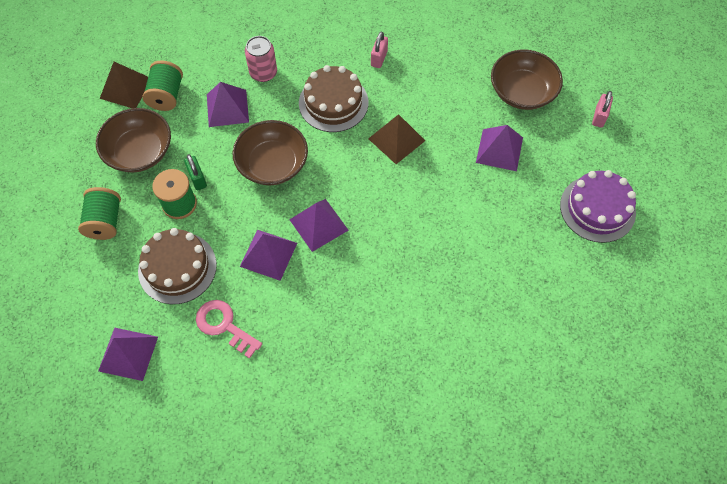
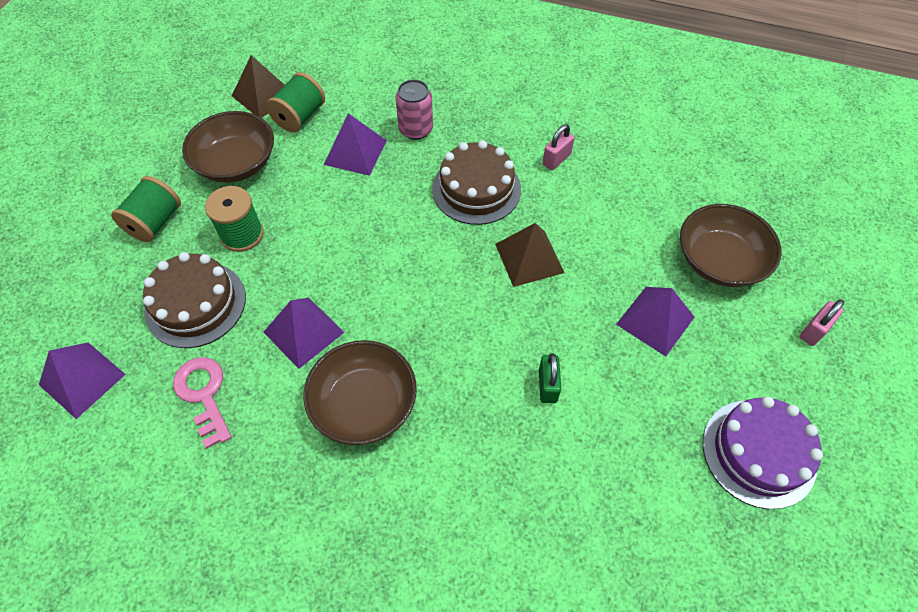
camera: 25 degrees right, 5 degrees down
green padlock [184,154,207,191] -> green padlock moved to [539,353,561,403]
brown bowl [233,120,308,185] -> brown bowl moved to [303,340,417,445]
purple pyramid [290,199,349,252] -> none

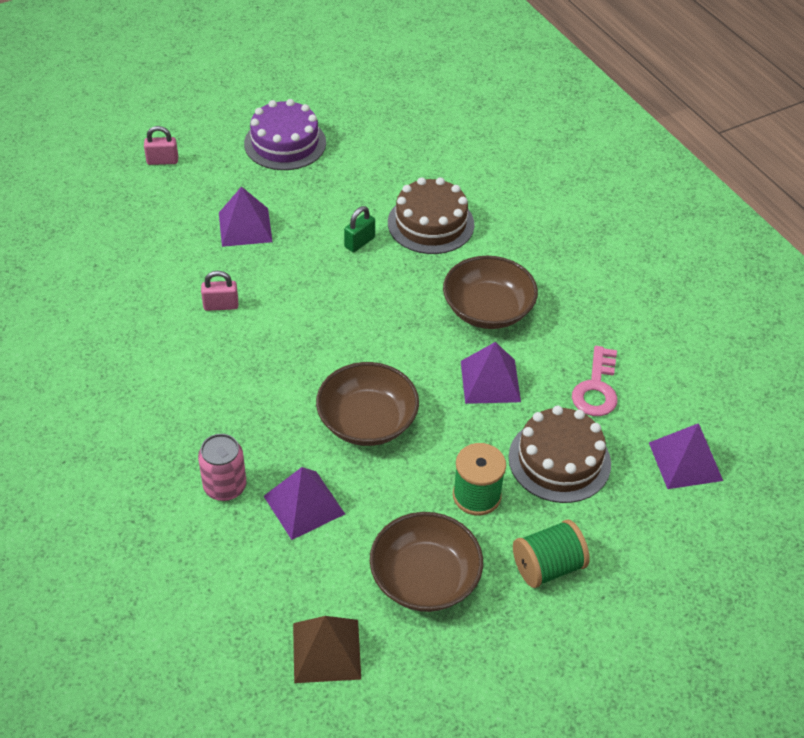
camera: 140 degrees left, 10 degrees down
green spool [266,72,325,132] -> none
brown cake [432,140,521,225] -> brown cake moved to [388,177,474,254]
brown pyramid [495,223,565,287] -> none
pink padlock [543,124,575,170] -> pink padlock moved to [201,271,238,311]
brown bowl [680,204,781,287] -> brown bowl moved to [316,362,419,446]

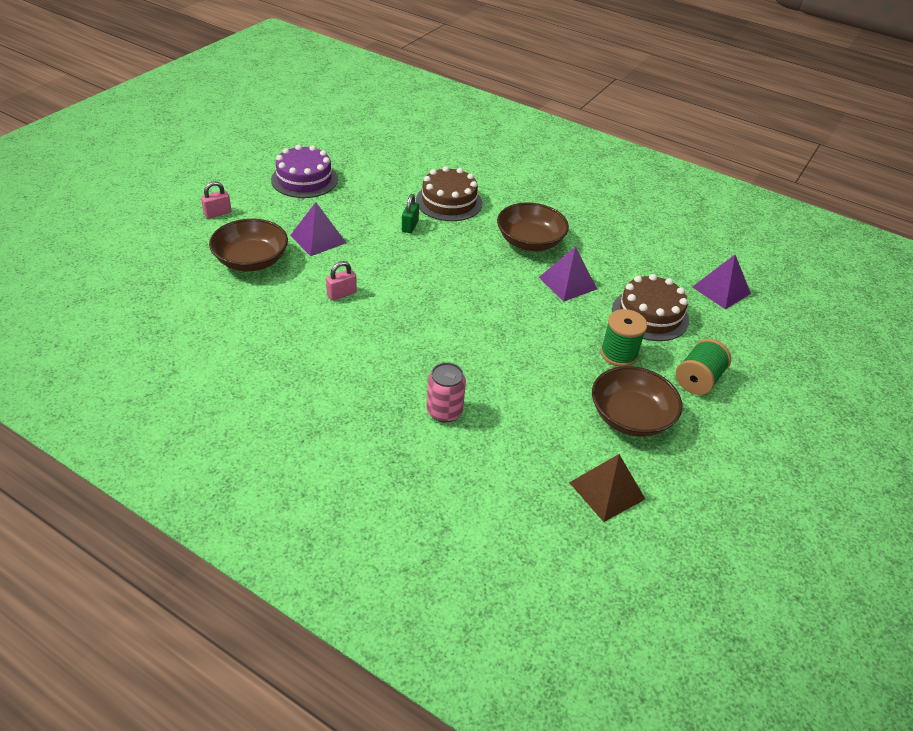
camera: 30 degrees left, 5 degrees down
purple pyramid [264,467,345,540] -> none
brown bowl [316,362,419,446] -> brown bowl moved to [209,219,288,271]
pink key [572,346,618,416] -> none

